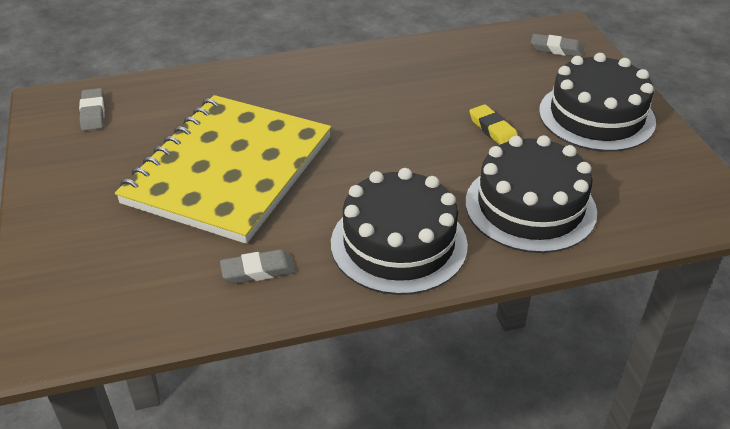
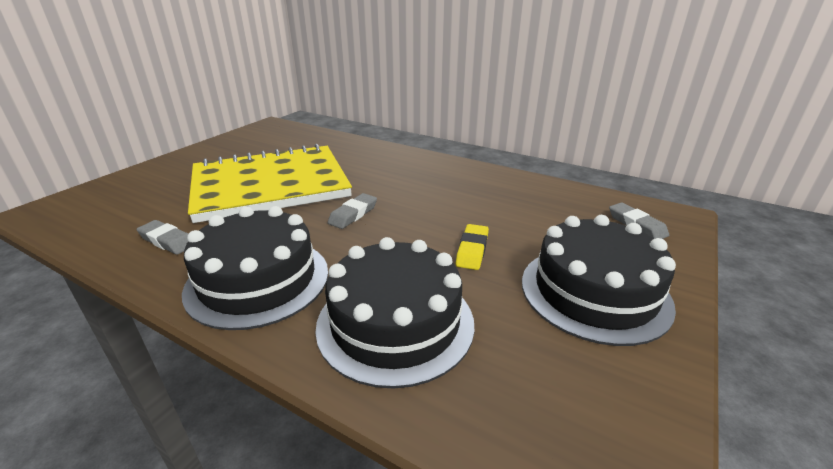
camera: 45 degrees right, 10 degrees down
grey eraser [79,88,105,131] -> grey eraser moved to [328,193,377,229]

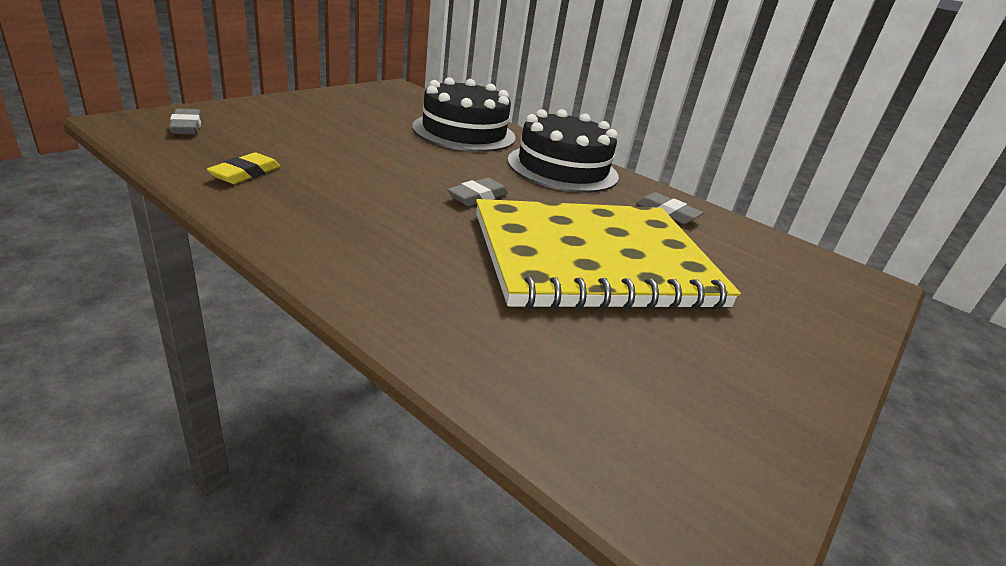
camera: 175 degrees left, 0 degrees up
yellow eraser [456,224,489,270] -> yellow eraser moved to [207,153,280,184]
black cake [522,215,676,346] -> none

